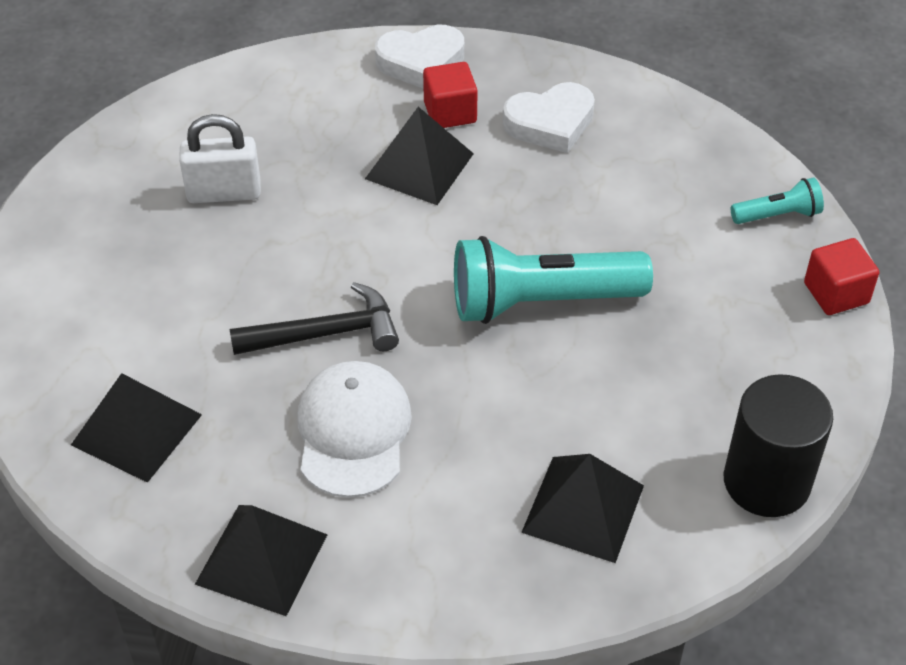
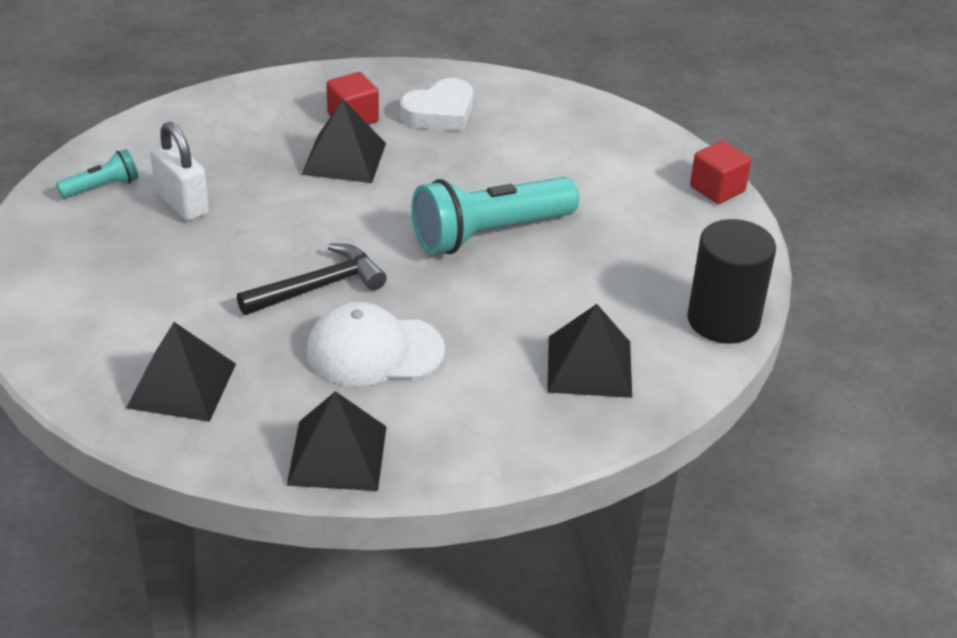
camera: 20 degrees left, 10 degrees down
white padlock [179,114,261,203] -> white padlock turned 75 degrees clockwise [150,122,209,221]
white cap [297,361,412,498] -> white cap turned 75 degrees counterclockwise [307,302,445,386]
white heart [375,25,464,89] -> none
turquoise flashlight [731,178,824,224] -> turquoise flashlight moved to [56,149,139,199]

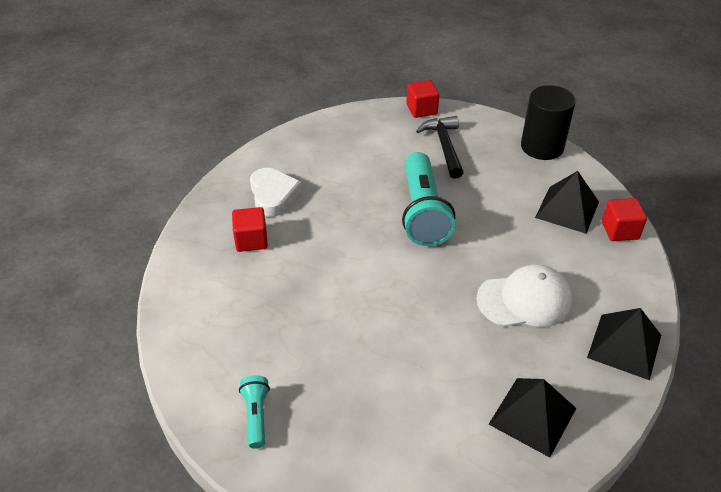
camera: 65 degrees left, 5 degrees up
white padlock [150,122,209,221] -> none
black hammer [237,243,387,315] -> black hammer moved to [416,116,464,179]
black pyramid [301,99,386,183] -> none
white cap [307,302,445,386] -> white cap turned 120 degrees counterclockwise [477,264,573,327]
none -> red cube [602,198,647,241]

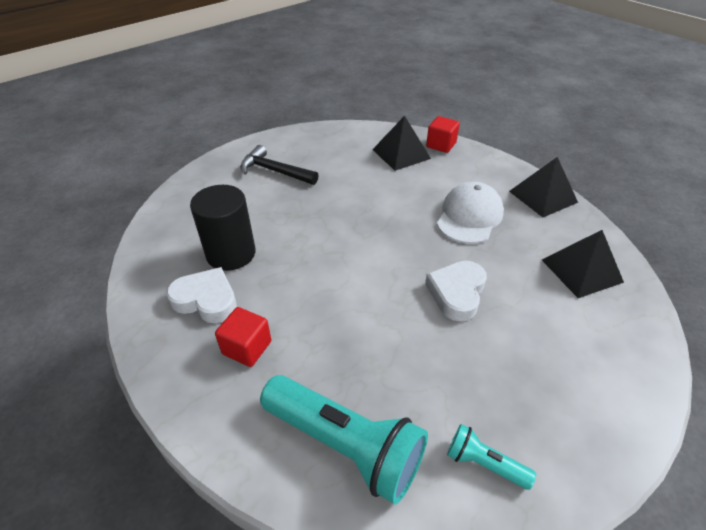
camera: 55 degrees left, 0 degrees up
turquoise flashlight [402,152,455,246] -> turquoise flashlight moved to [260,375,428,505]
red cube [406,80,439,118] -> none
black cylinder [521,85,576,160] -> black cylinder moved to [190,185,256,271]
none -> white heart [425,261,487,321]

